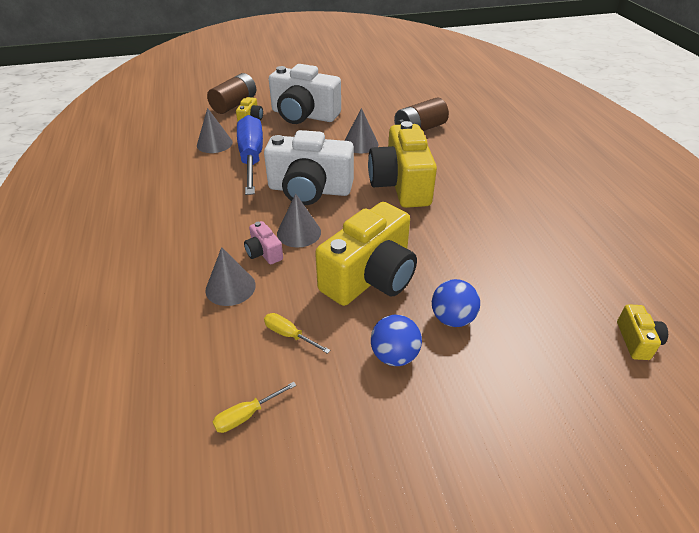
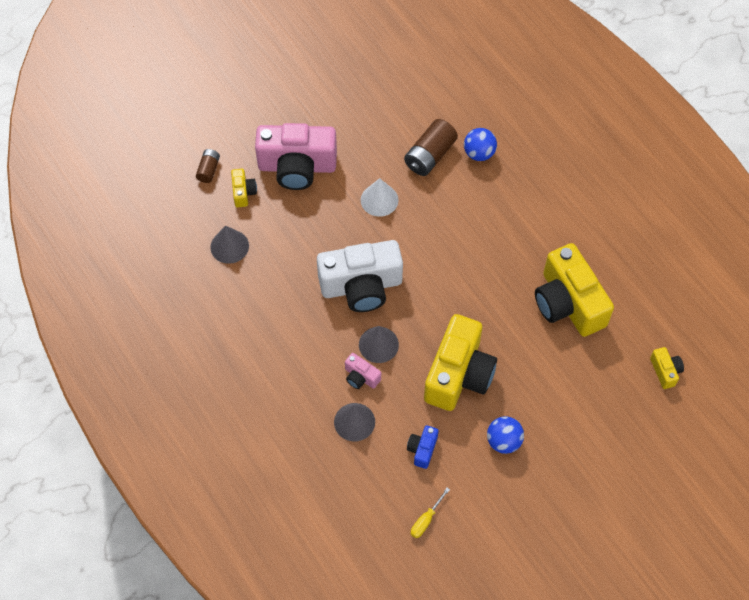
camera: 20 degrees left, 20 degrees up
brown battery [207,73,256,114] -> brown battery [196,149,220,183], size x0.57
blue screwdriver [237,115,263,195] -> none
yellow screwdriver [264,313,330,354] -> blue camera [407,425,438,469]
white camera [269,64,341,124] -> pink camera [255,123,337,190]
grey cone [344,108,378,153] -> white cone [361,178,399,217]
yellow camera [368,121,437,208] -> yellow camera moved to [535,243,614,337]
blue ball [432,279,480,327] -> blue ball moved to [464,128,497,161]

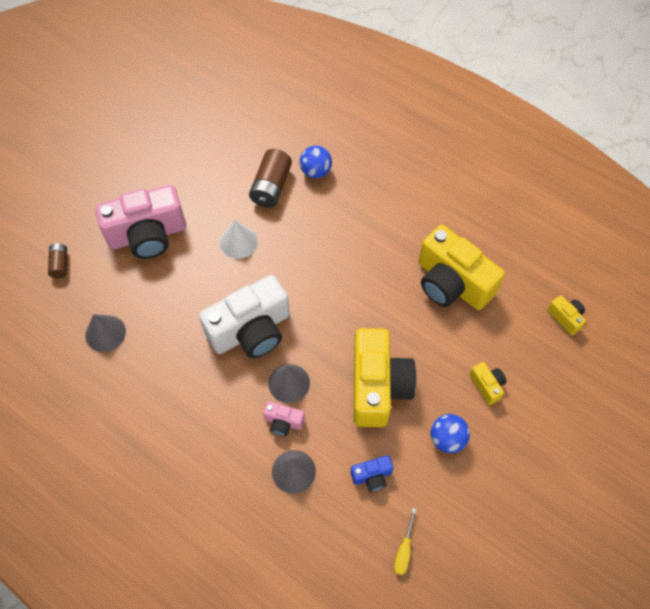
camera: 20 degrees left, 0 degrees up
yellow camera [231,169,257,207] -> yellow camera moved to [469,362,506,405]
blue camera [407,425,438,469] -> blue camera turned 105 degrees counterclockwise [351,455,393,492]

